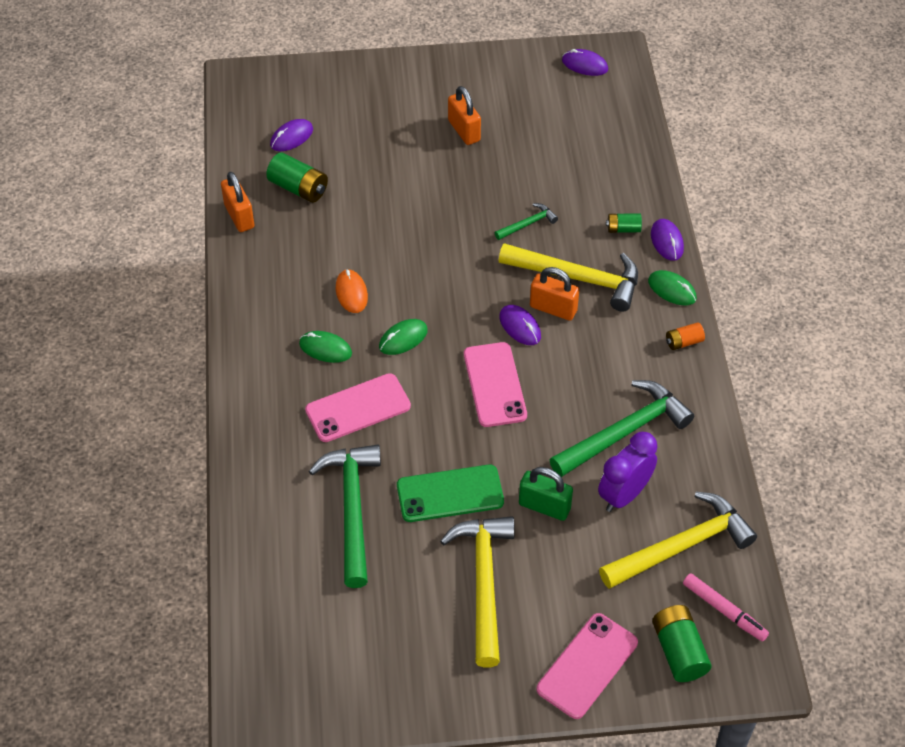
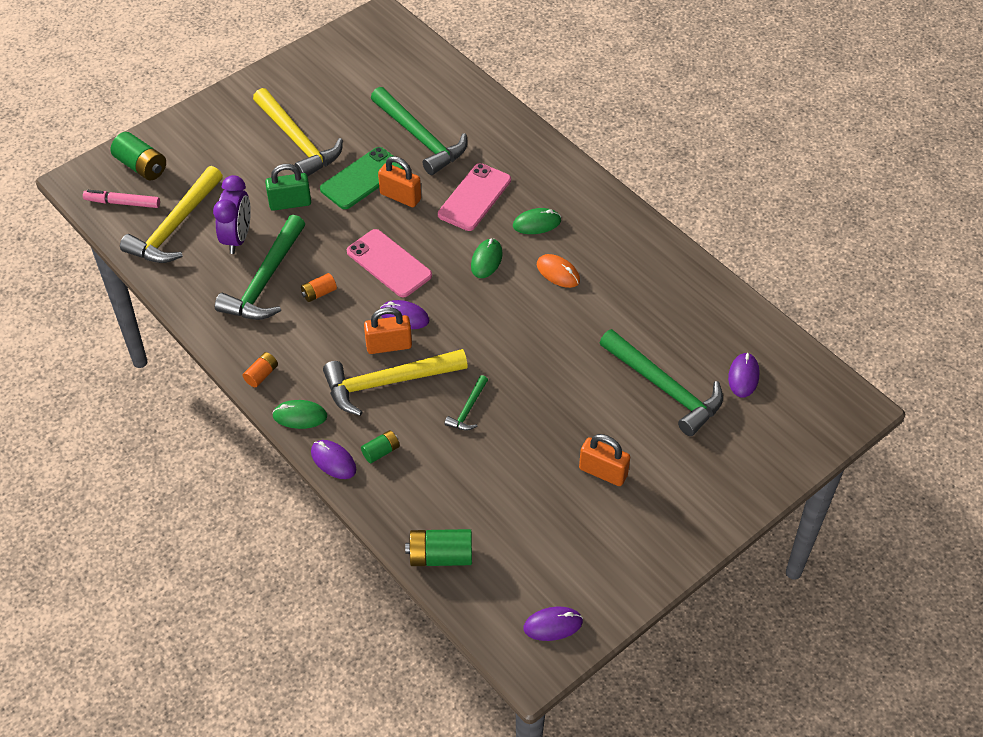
camera: 145 degrees right, 0 degrees up
orange padlock [221,172,254,232] -> orange padlock moved to [378,156,421,207]
green battery [266,152,328,202] -> green battery moved to [405,529,472,566]
pink phone [536,613,638,719] -> none
none -> orange battery [301,273,337,302]
none -> green hammer [600,329,723,436]

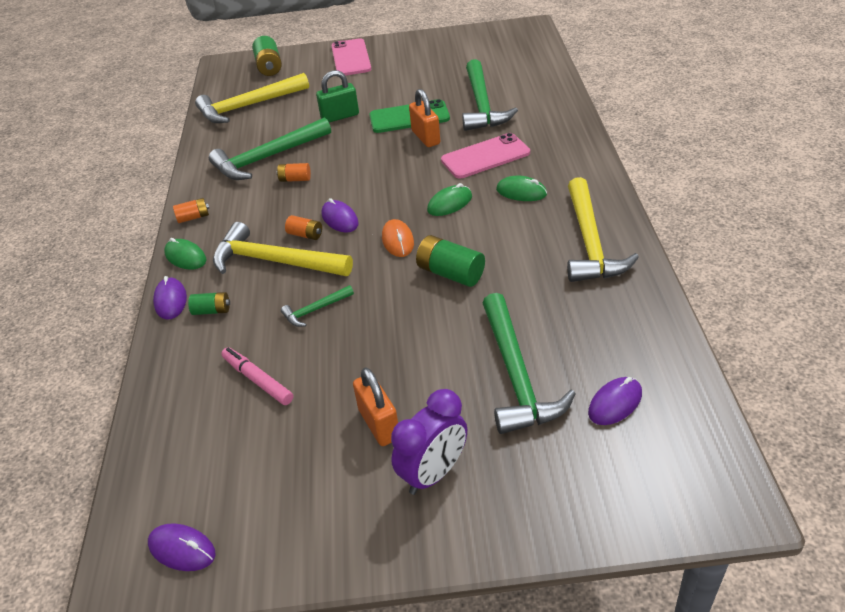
camera: 40 degrees right, 10 degrees down
pink marker [83,190,160,208] -> pink marker moved to [221,347,293,405]
purple clock [213,175,251,254] -> purple clock moved to [391,389,467,495]
yellow hammer [253,88,343,176] -> yellow hammer moved to [567,177,639,282]
green padlock [265,164,311,211] -> green padlock turned 45 degrees counterclockwise [316,70,359,122]
pink phone [347,229,432,298] -> pink phone moved to [331,38,371,76]
orange padlock [364,307,412,354] -> orange battery [285,215,322,240]
green battery [405,529,472,566] -> green battery moved to [416,235,485,287]
orange mouse [537,254,580,288] -> orange mouse moved to [382,219,414,257]

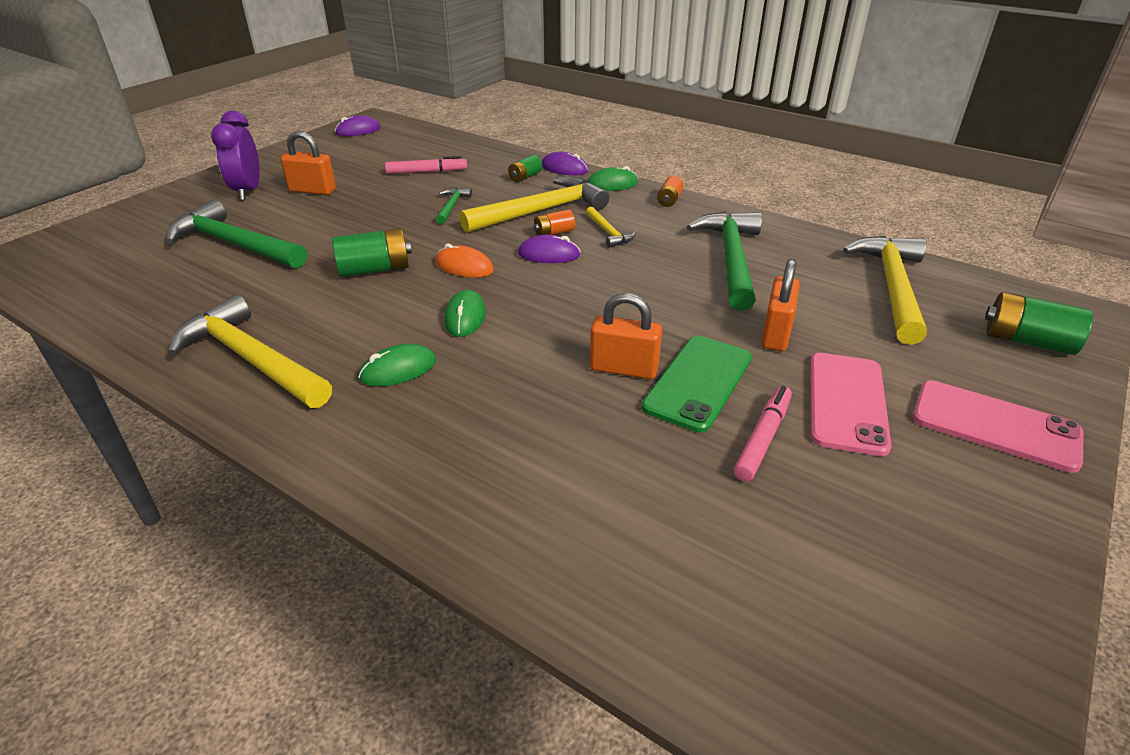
camera: 125 degrees right, 5 degrees down
orange battery [277,163,311,182] -> none
green padlock [316,70,359,122] -> orange padlock [761,259,800,351]
pink phone [441,133,530,178] -> pink phone moved to [810,353,892,456]
green hammer [462,59,518,131] -> none
purple mouse [588,377,642,425] -> none
none -> yellow hammer [586,207,636,248]
none -> pink marker [734,386,792,481]

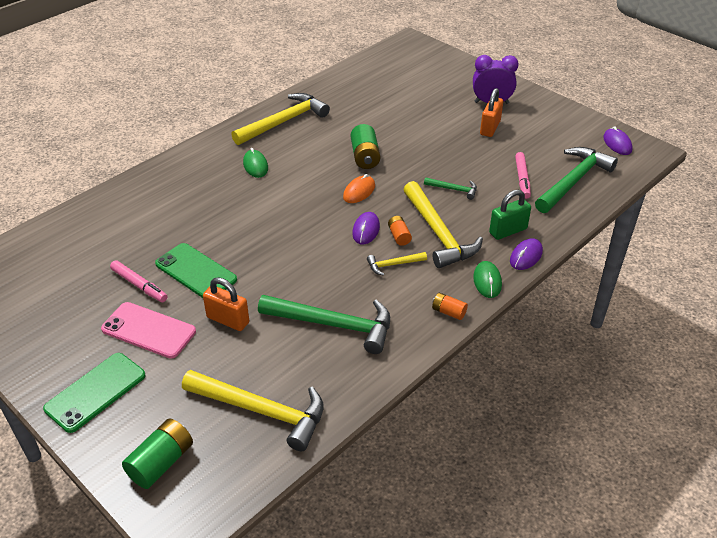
camera: 100 degrees right, 5 degrees up
green hammer [166,200,307,268] -> green hammer moved to [535,147,618,213]
green mouse [444,289,486,337] -> none
green battery [508,155,542,182] -> green padlock [489,190,531,240]
orange padlock [590,293,662,379] -> none
pink phone [913,380,1084,473] -> green phone [43,353,146,433]

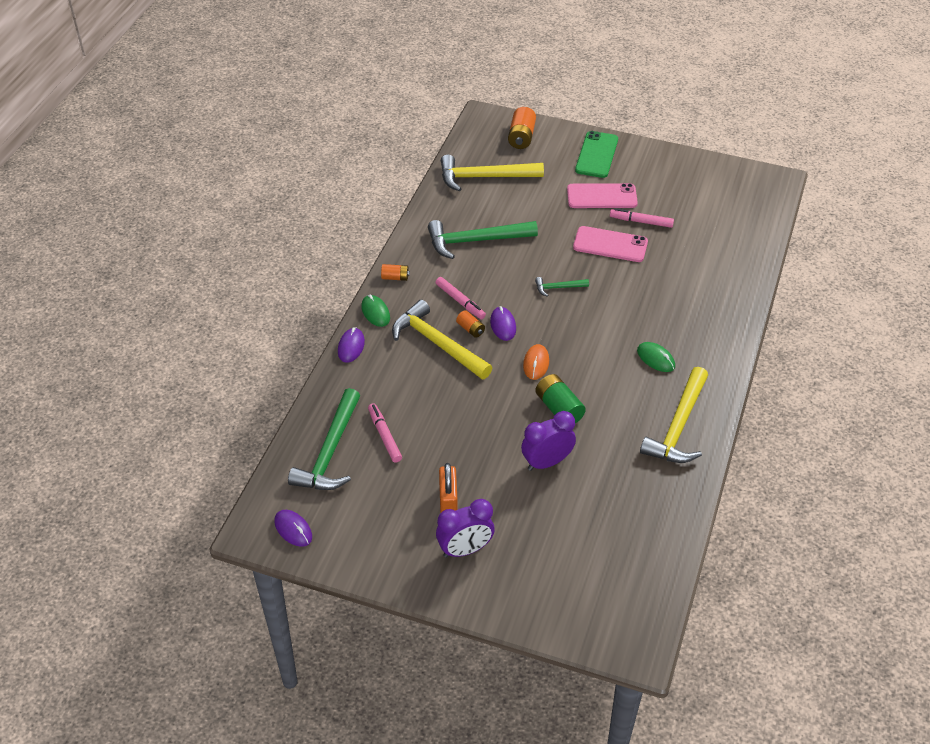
camera: 155 degrees right, 5 degrees up
green battery [122,419,193,489] -> orange battery [508,107,536,149]
green phone [155,243,237,298] -> pink phone [573,226,648,262]
orange padlock [203,277,249,331] -> none
yellow hammer [367,252,427,276] -> pink marker [435,277,486,319]
green hammer [424,177,477,200] -> green hammer moved to [535,277,589,297]
green padlock [489,190,531,240] -> none
none -> purple clock [521,411,576,471]

